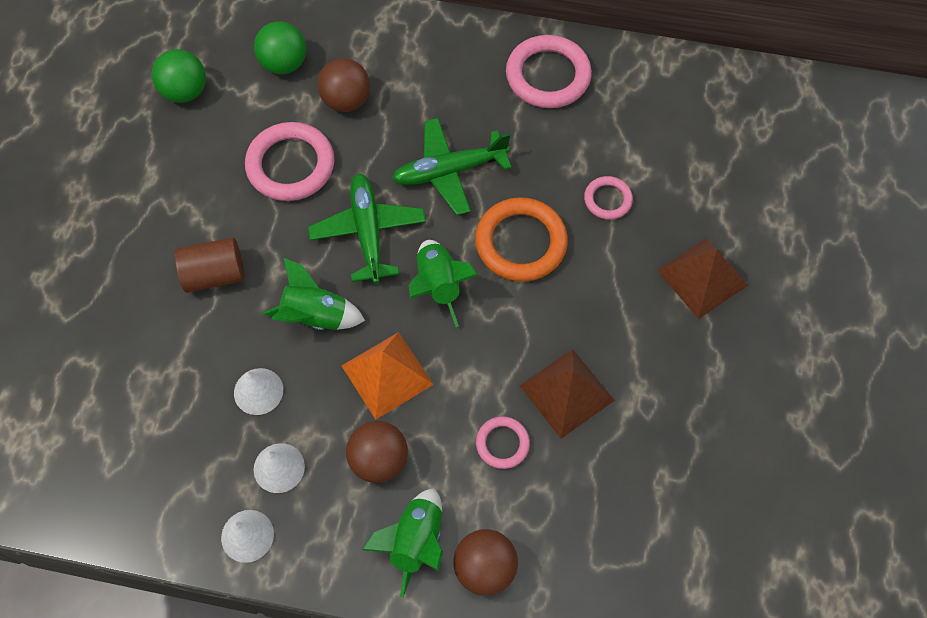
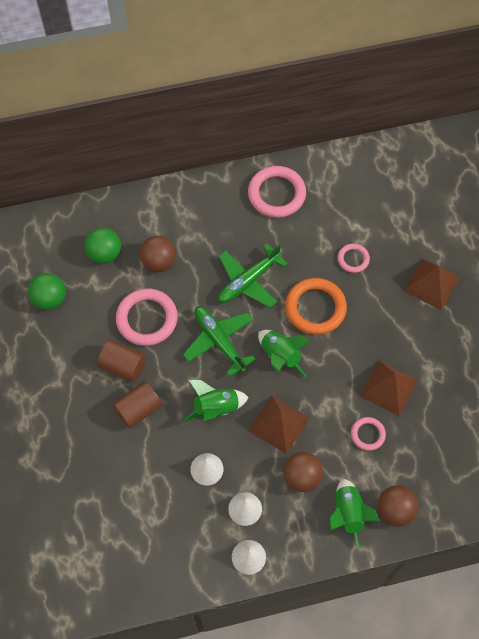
camera: 25 degrees left, 0 degrees up
orange pyramid [341,332,434,420] -> brown pyramid [249,396,309,454]
none -> brown cylinder [97,340,146,382]

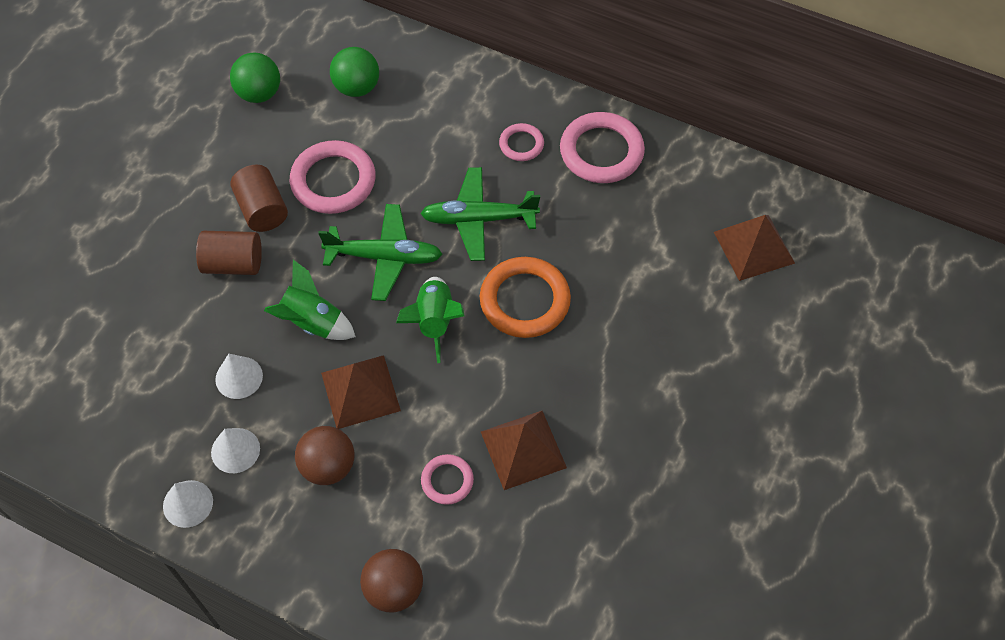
camera: 40 degrees right, 5 degrees down
brown ball [140,236,176,272] -> none
green plane [183,306,256,377] -> green plane turned 90 degrees clockwise [318,204,442,301]
green rocket [329,478,380,549] -> none
pink ring [338,244,370,273] -> pink ring moved to [499,123,544,161]
brown pyramid [404,259,459,311] -> brown pyramid moved to [714,215,795,281]

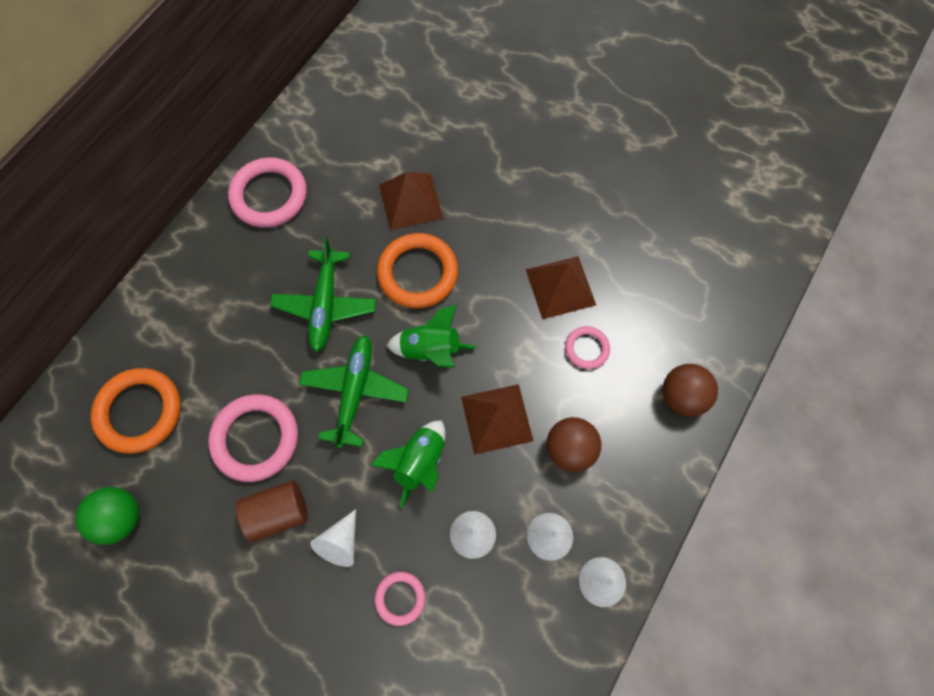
camera: 85 degrees left, 10 degrees up
brown cylinder [196,231,262,275] -> white cone [310,509,356,567]
green ball [330,47,379,97] -> orange ring [91,368,181,454]
pink ring [499,123,544,161] -> pink ring moved to [375,572,425,626]
brown pyramid [714,215,795,281] -> brown pyramid moved to [379,172,443,230]

